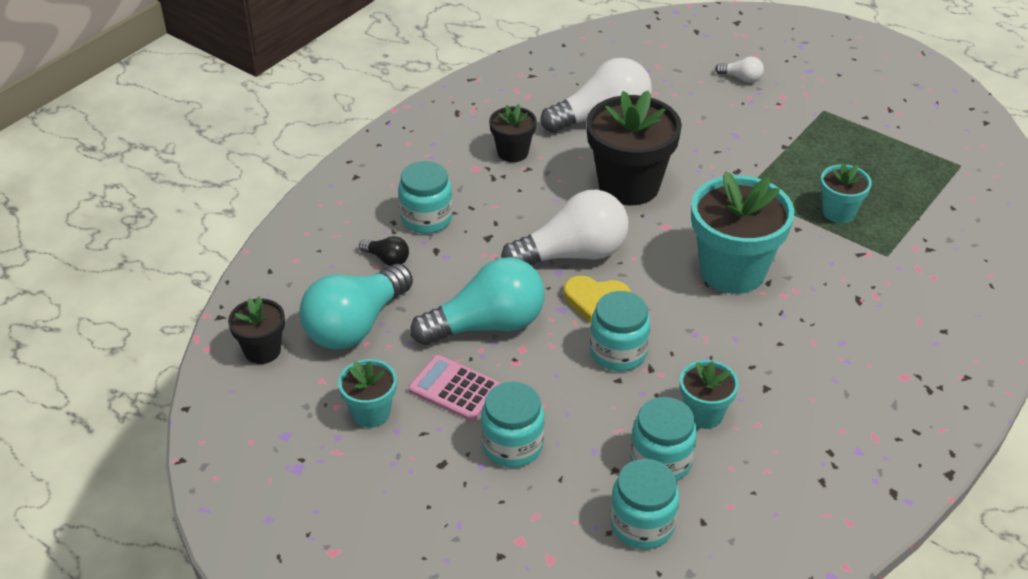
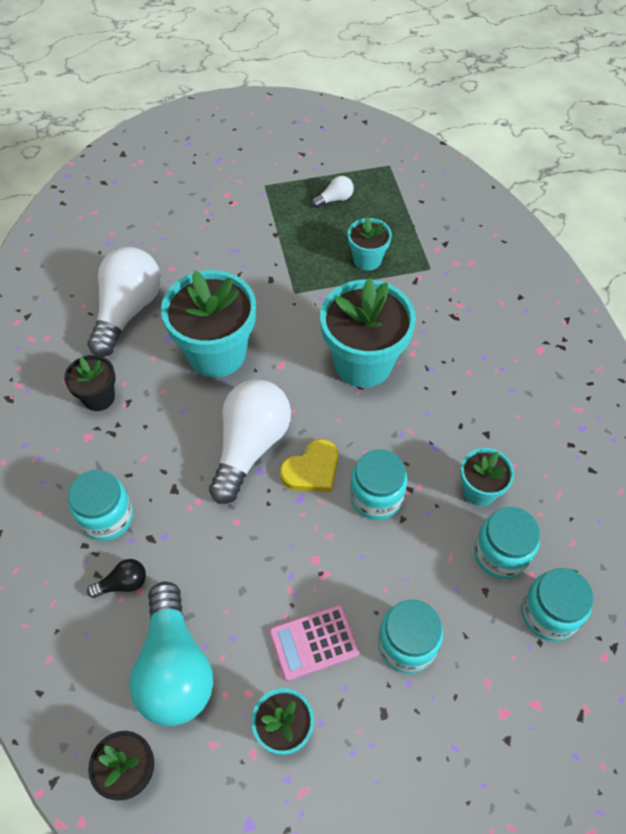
camera: 50 degrees left, 15 degrees up
turquoise light bulb [410,257,545,345] -> none
black flower pot [586,90,682,205] -> turquoise flower pot [161,270,256,377]
white light bulb [715,57,764,83] -> white light bulb moved to [312,176,354,208]

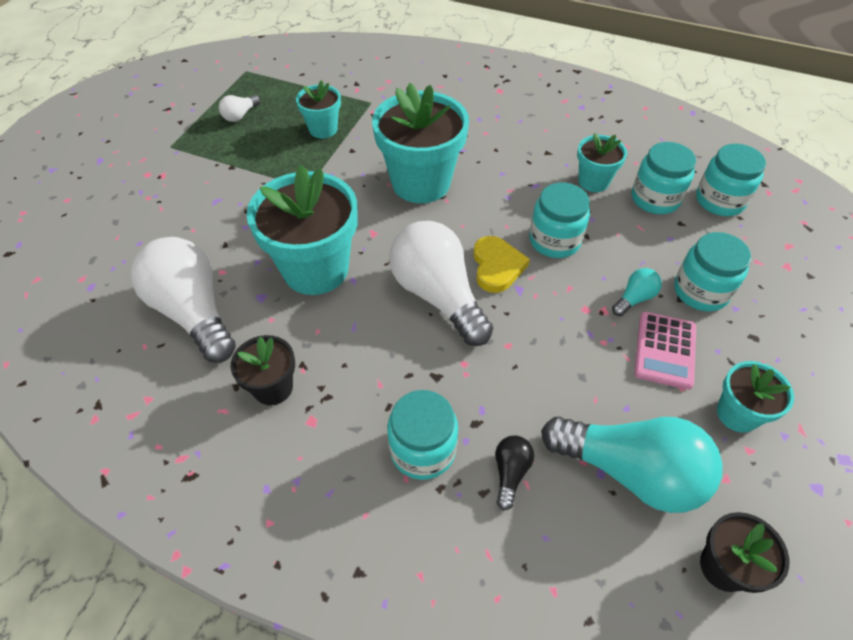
camera: 55 degrees left, 5 degrees down
white light bulb [312,176,354,208] -> white light bulb turned 150 degrees counterclockwise [219,95,261,122]
none -> turquoise light bulb [612,268,662,316]

